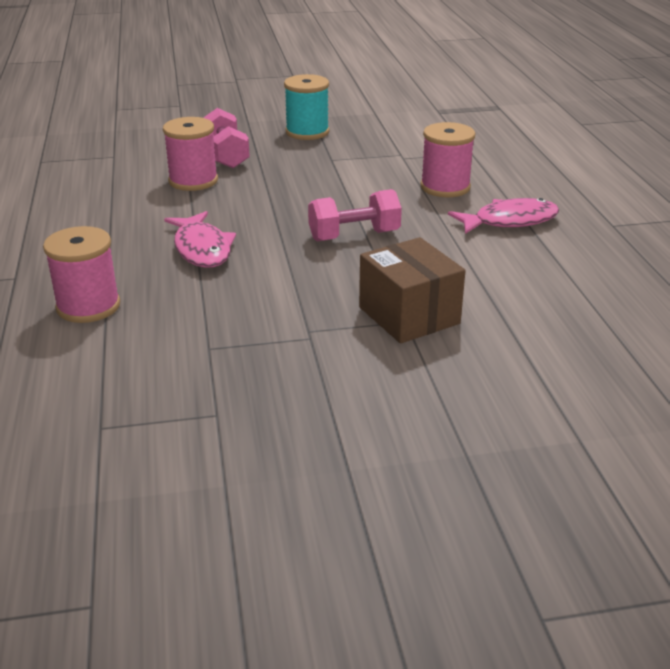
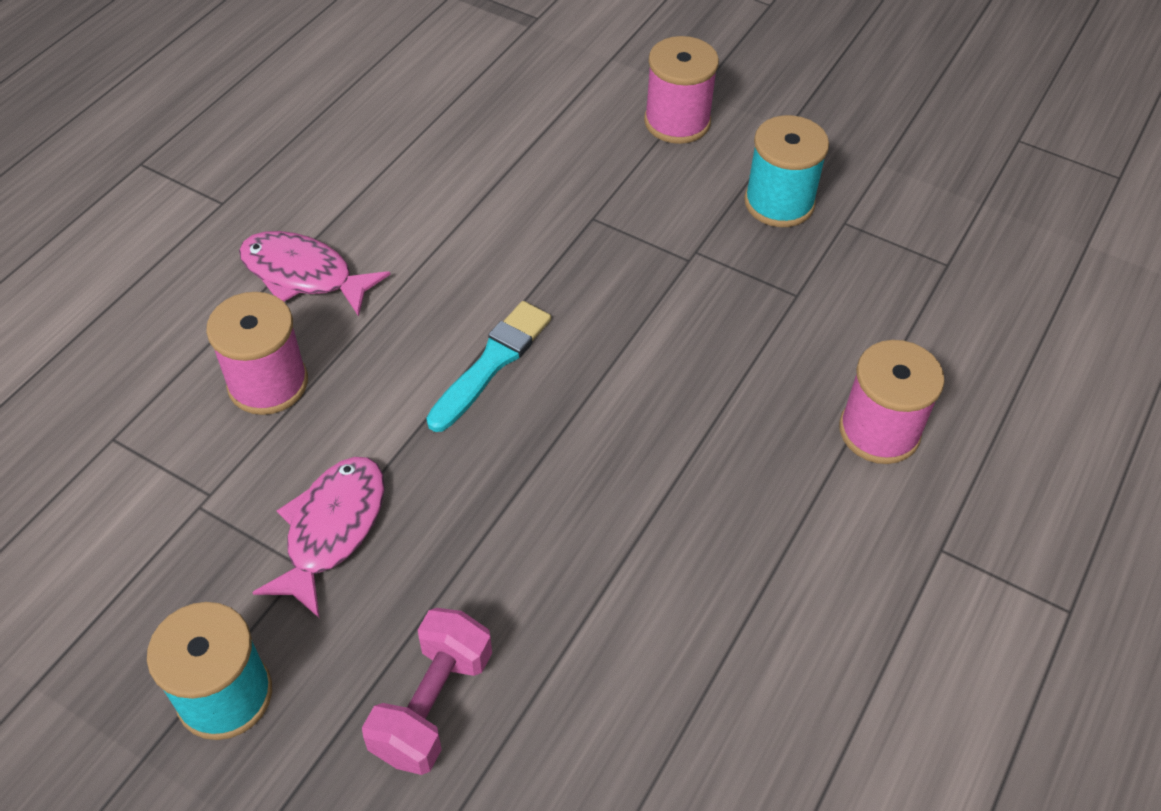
camera: 140 degrees left, 20 degrees up
pink spool [163,117,218,191] -> pink spool moved to [644,36,719,144]
pink fish [164,211,236,268] -> pink fish moved to [252,457,385,619]
pink dumbbell [308,189,402,241] -> turquoise brush [426,301,551,432]
brown box [359,237,466,344] -> none
none -> turquoise spool [744,115,829,227]

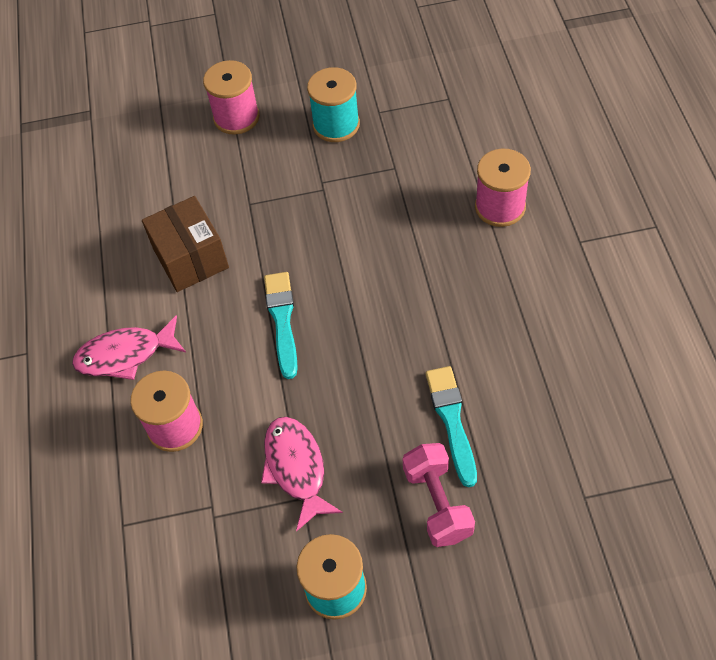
camera: 35 degrees left, 5 degrees up
none -> brown box [142,196,229,292]
none -> turquoise brush [426,366,477,487]

